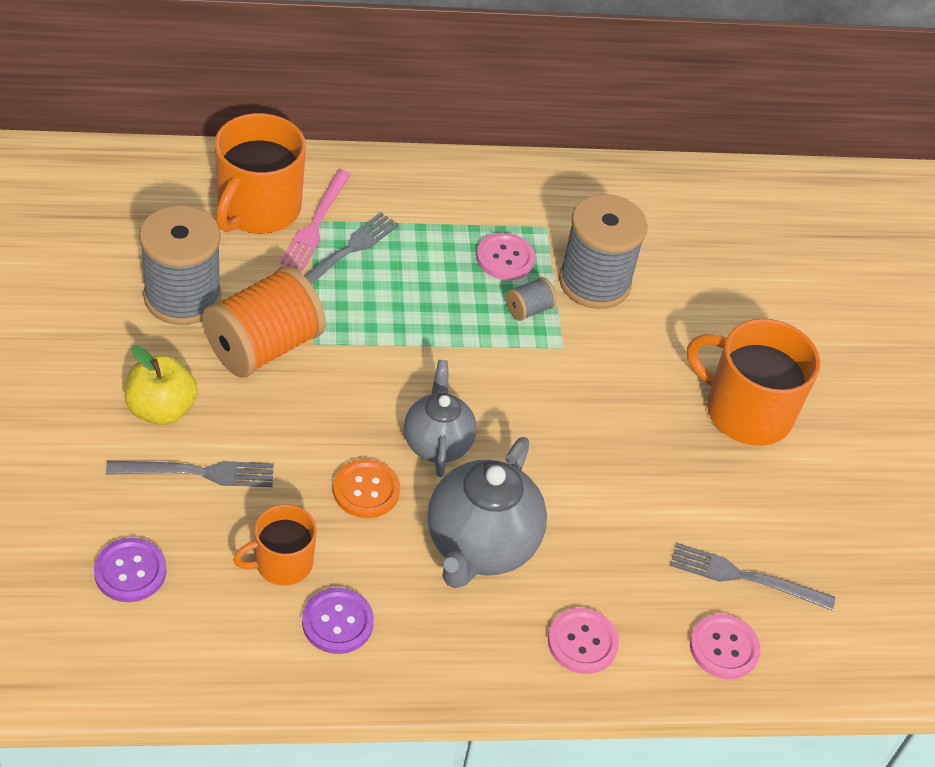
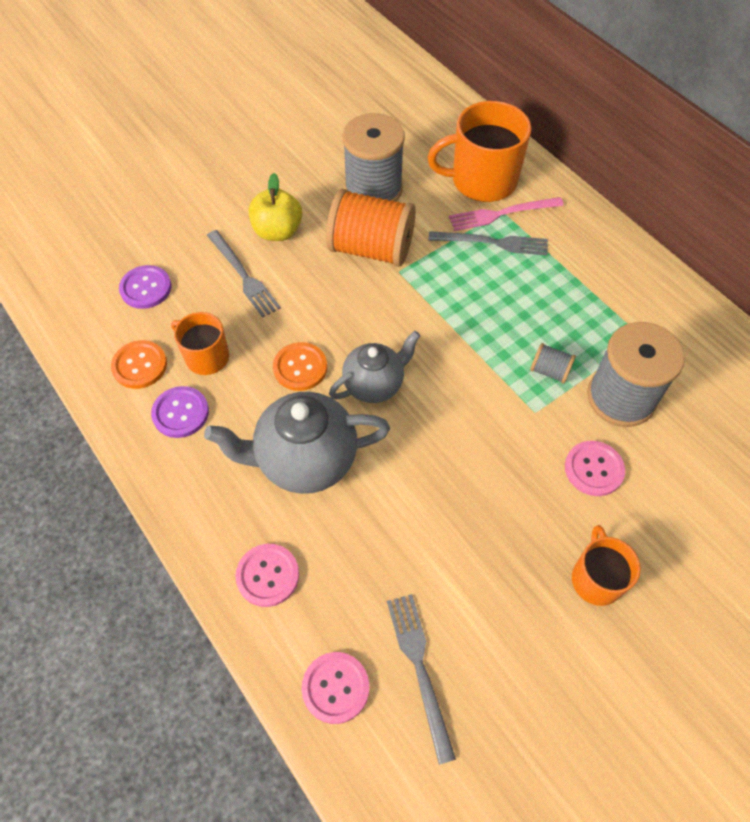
camera: 65 degrees right, 10 degrees up
pink button [476,233,535,280] -> pink button moved to [565,441,625,496]
orange mug [687,318,820,446] -> orange mug [572,525,641,606], size x0.58
none -> orange button [111,340,167,389]

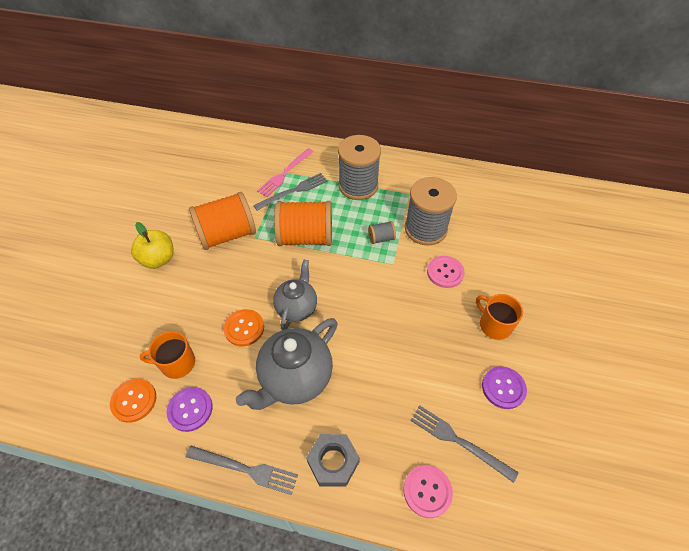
camera: 40 degrees left, 5 degrees down
purple button [119,265,172,309] -> purple button moved to [482,366,527,409]
grey fork [207,230,281,318] -> grey fork moved to [185,446,298,495]
pink button [235,544,299,607] -> grey nut [306,434,360,487]
grey spool [342,113,405,202] -> grey spool moved to [338,135,381,200]
orange mug [428,101,531,202] -> none
none -> orange spool [274,201,332,246]

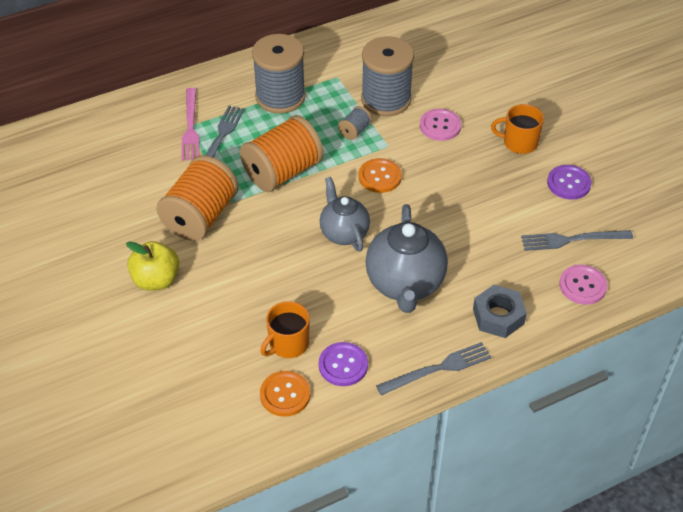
camera: 40 degrees left, 5 degrees down
orange button [224,309,264,346] -> orange button moved to [359,158,402,193]

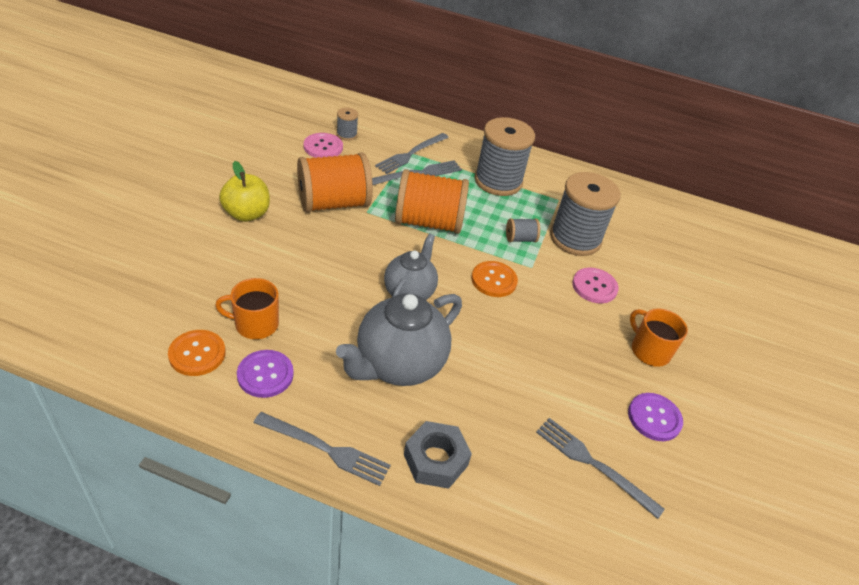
camera: 40 degrees right, 5 degrees down
pink fork [181,88,199,161] -> grey fork [375,133,449,174]
pink button [559,265,607,305] -> pink button moved to [304,133,343,158]
none -> grey spool [336,107,358,141]

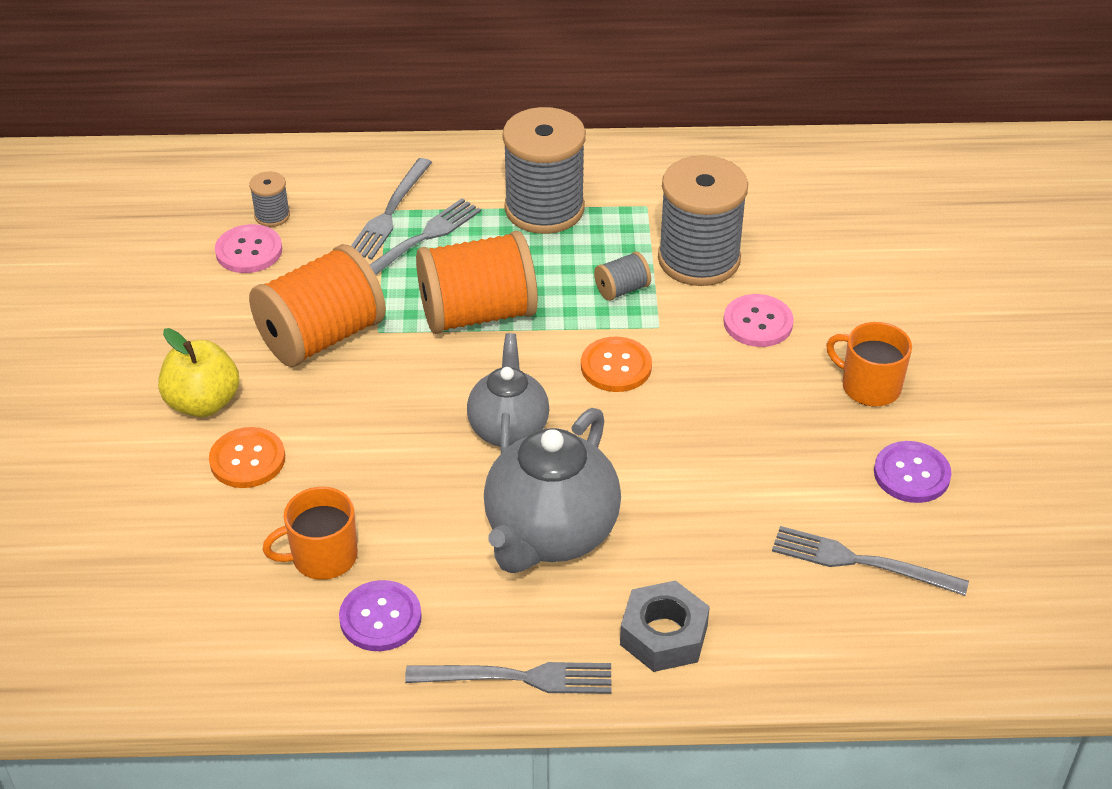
camera: 15 degrees left, 0 degrees up
orange button [168,330,226,376] -> orange button moved to [209,427,285,488]

